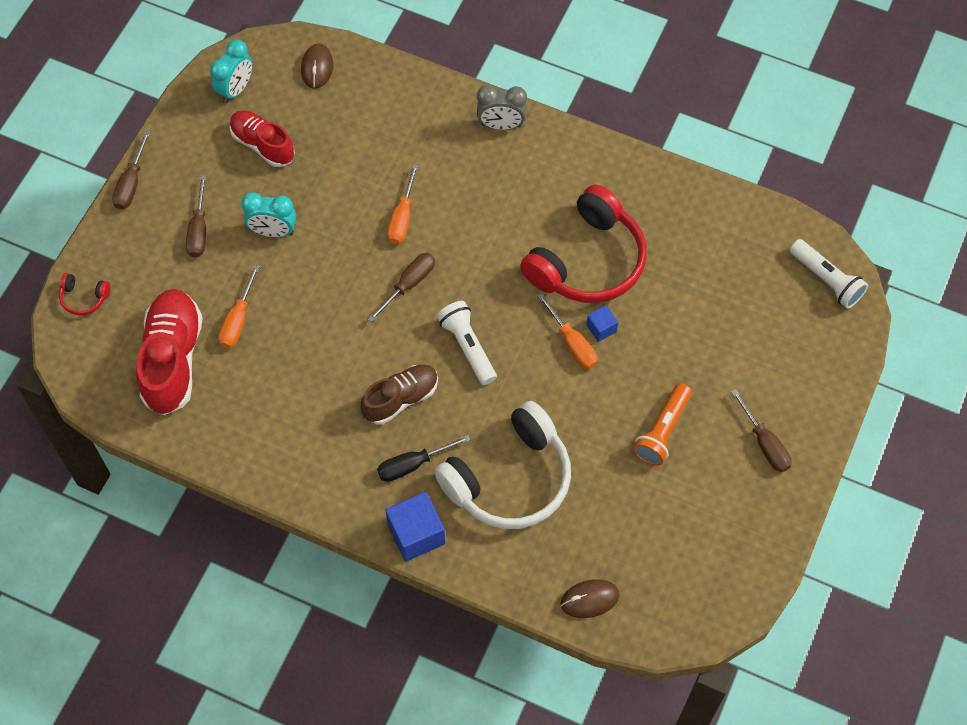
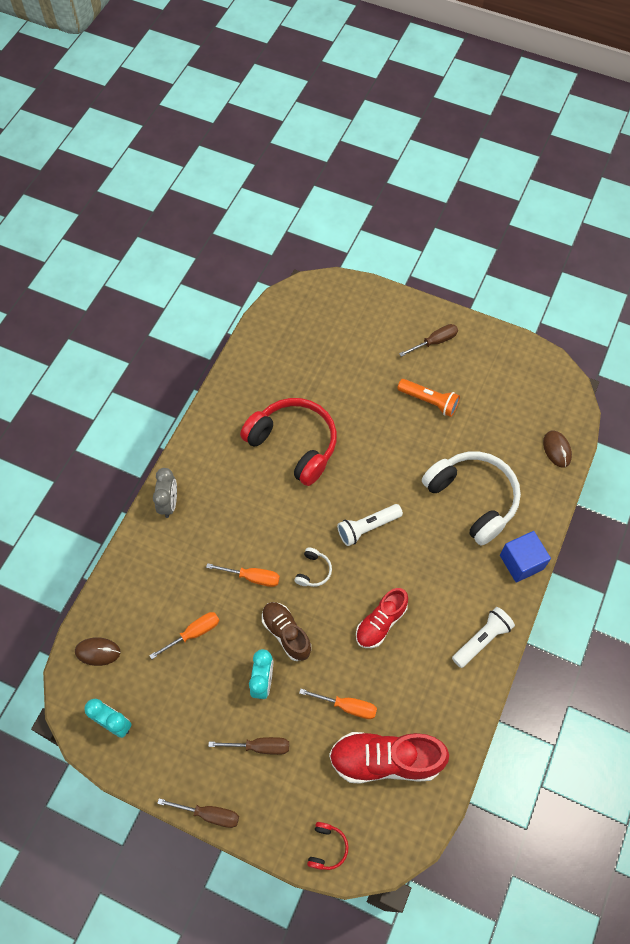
camera: 90 degrees left, 0 degrees up
red shoe [229,111,295,167] -> red shoe moved to [356,588,408,648]
brown shoe [360,364,438,424] -> brown shoe moved to [262,602,311,661]
brown screwdriver [368,253,435,322] -> white headphones [295,547,332,587]
black screwdriver [377,435,471,482] -> none
orange screwdriver [537,293,597,369] -> orange screwdriver moved to [149,612,219,659]
blue cube [586,305,618,342] -> none
white flashlight [790,239,868,309] -> white flashlight moved to [452,607,515,668]

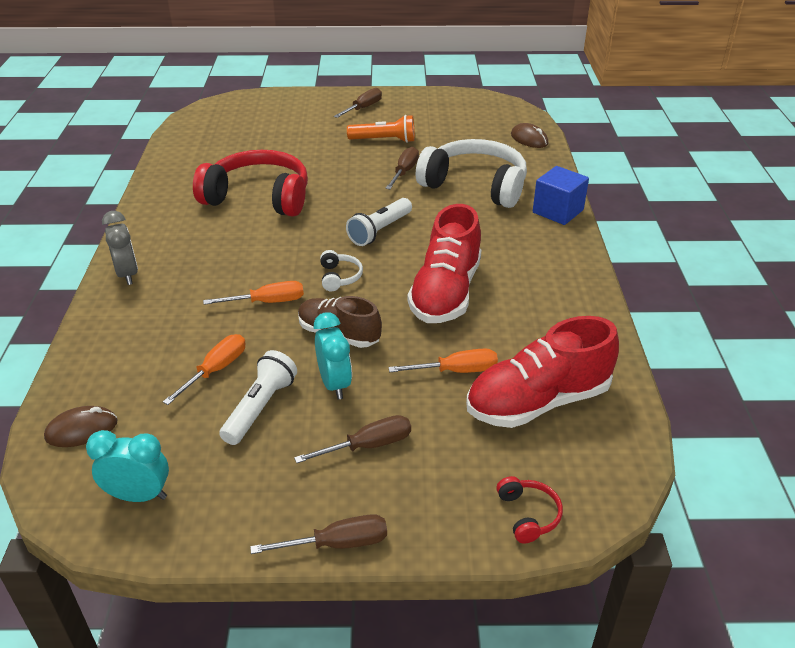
camera: 25 degrees left, 25 degrees down
red shoe [356,588,408,648] -> red shoe [408,204,481,323], size x1.57
white flashlight [452,607,515,668] -> white flashlight moved to [219,350,297,445]
none -> brown screwdriver [386,147,419,189]

